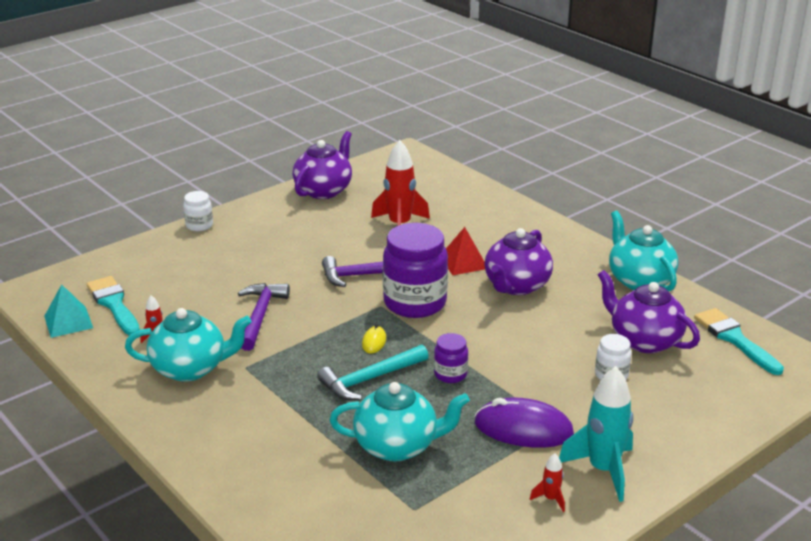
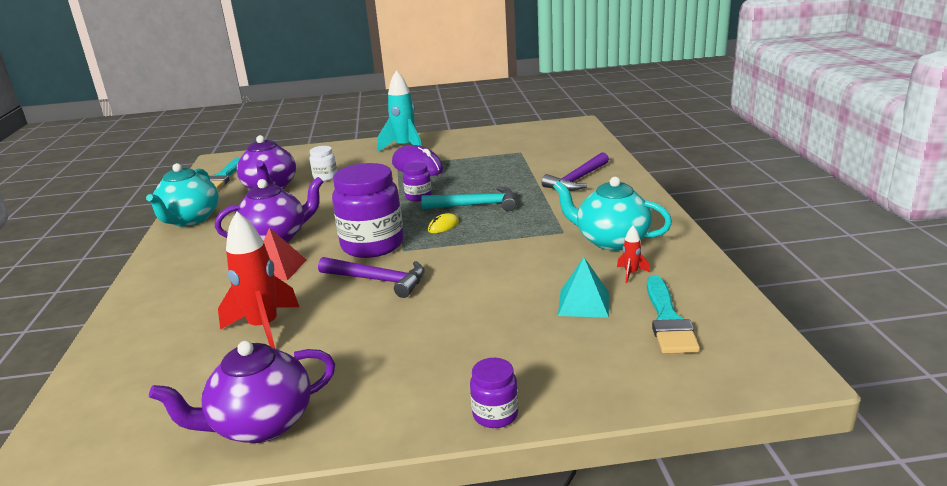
camera: 145 degrees left, 5 degrees down
turquoise pyramid [44,284,93,338] -> turquoise pyramid moved to [558,258,609,318]
white jar [183,191,213,231] -> purple jar [470,358,518,428]
purple hammer [238,283,290,351] -> purple hammer moved to [542,152,609,191]
turquoise teapot [330,382,470,461] -> none
red rocket [530,453,565,512] -> none

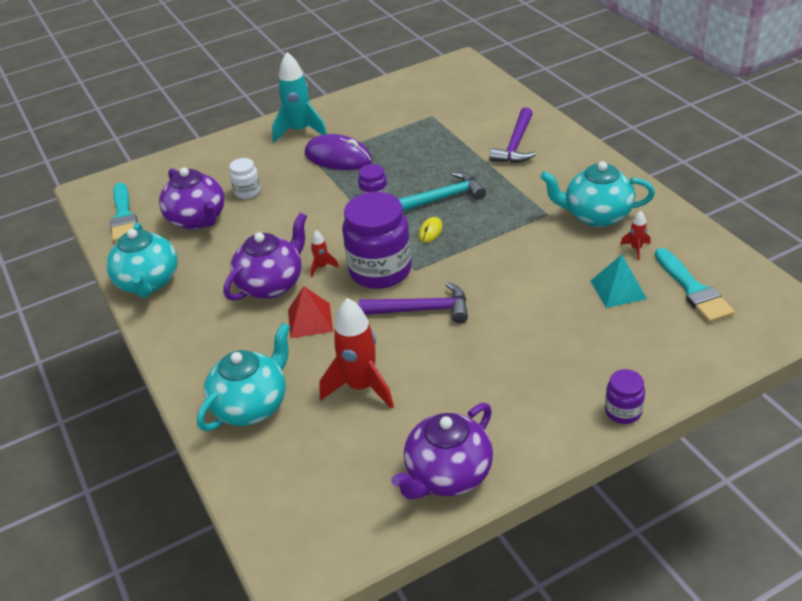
camera: 20 degrees left, 15 degrees up
none -> turquoise teapot [197,323,290,431]
none -> red rocket [311,230,339,276]

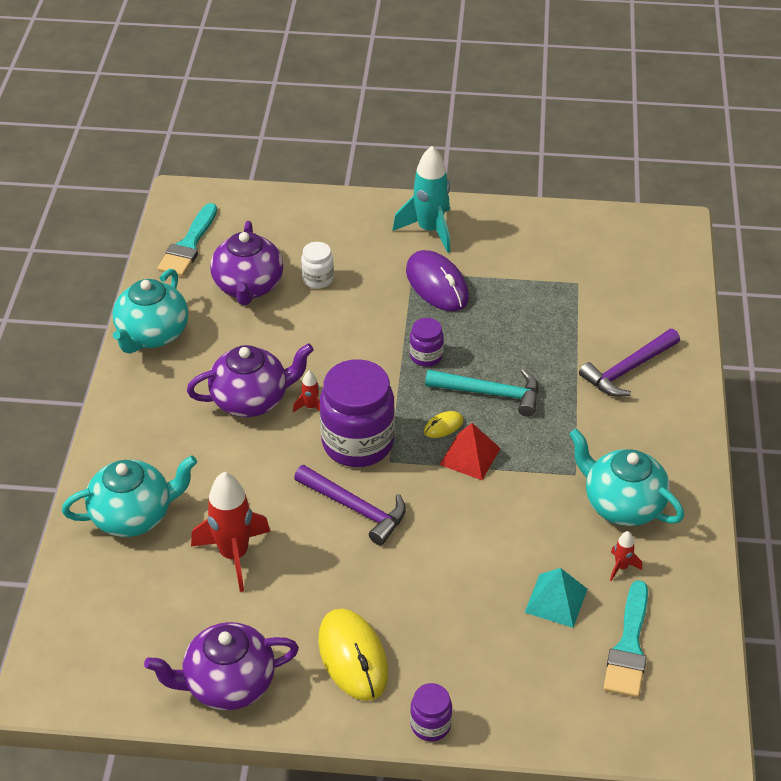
camera: 30 degrees right, 5 degrees up
red pyramid [288,286,333,338] -> red pyramid moved to [439,423,501,480]
none -> yellow mouse [318,608,388,701]

